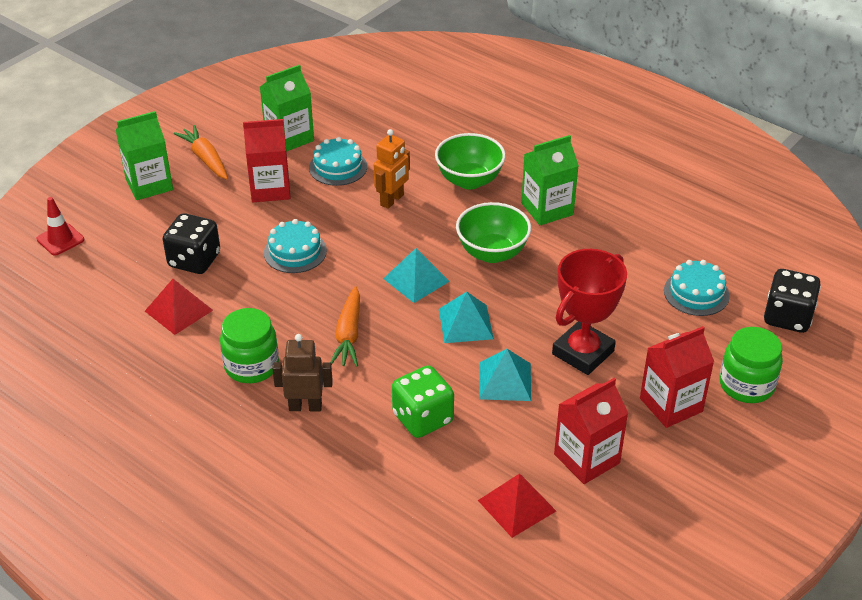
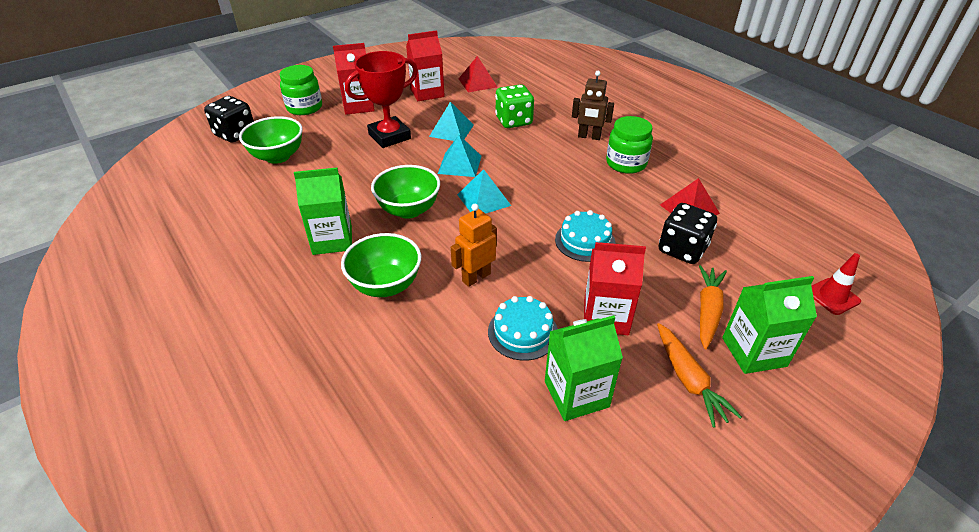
camera: 165 degrees left, 0 degrees up
orange carrot [330,286,360,367] -> orange carrot moved to [699,265,727,350]
turquoise cake [664,260,730,316] -> green bowl [239,116,303,164]

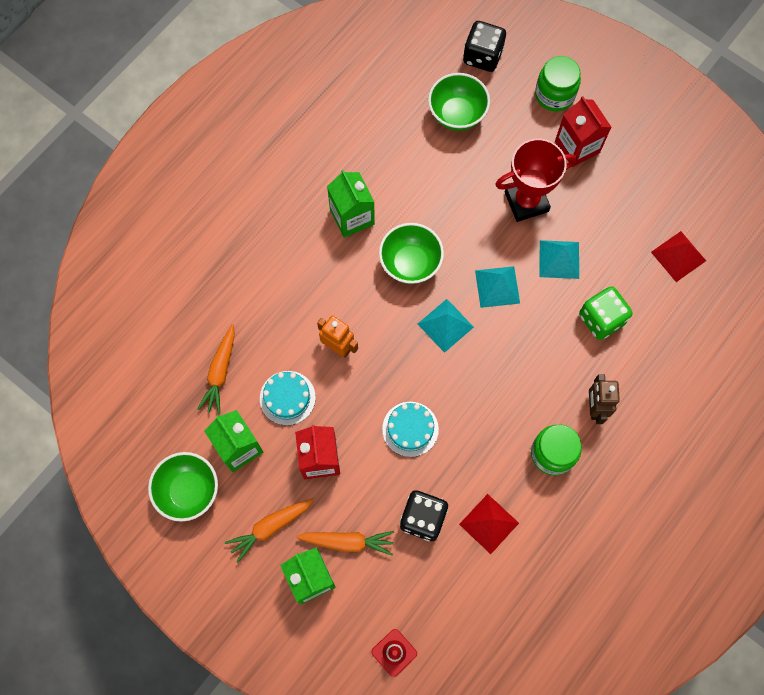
camera: 75 degrees right, 30 degrees up
green bowl [341,233,421,297] -> green bowl moved to [148,452,218,522]
red trophy [345,51,418,148] -> red trophy turned 60 degrees counterclockwise [495,139,577,222]
red carton [406,30,445,101] -> none
none -> orange carrot [197,324,235,414]

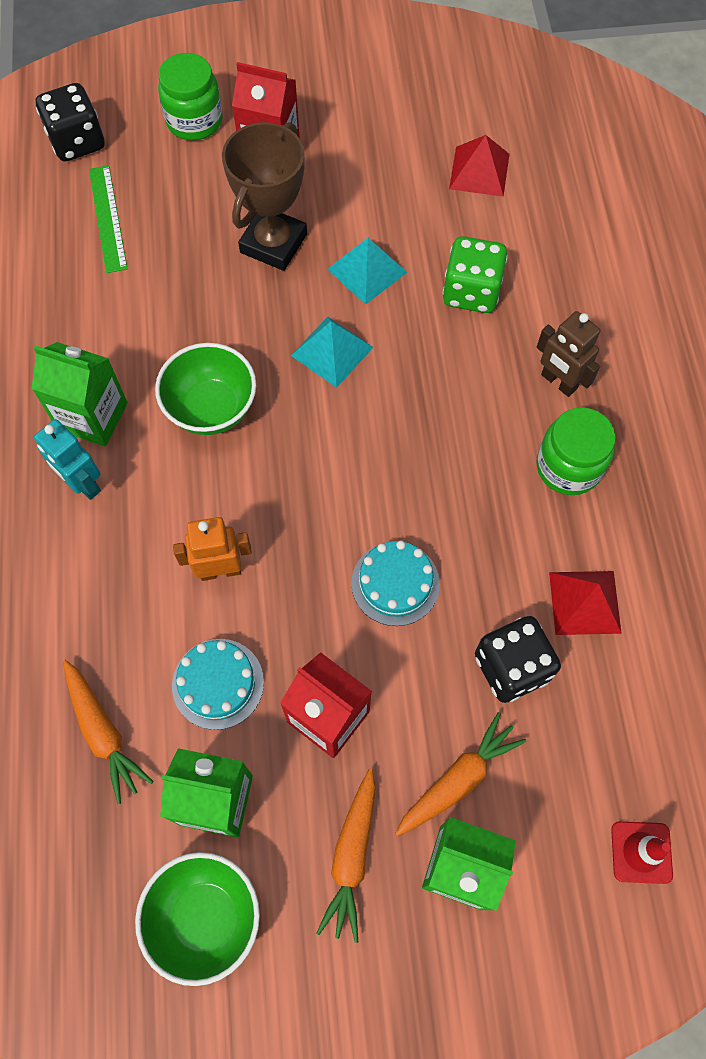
camera: 45 degrees left, 5 degrees down
turquoise pyramid [418,299,474,353] -> none
green bowl [428,73,490,131] -> green ruler [89,165,128,273]
red trophy [495,139,577,222] -> brown trophy [222,122,307,271]
none -> turquoise robot [34,419,101,500]

